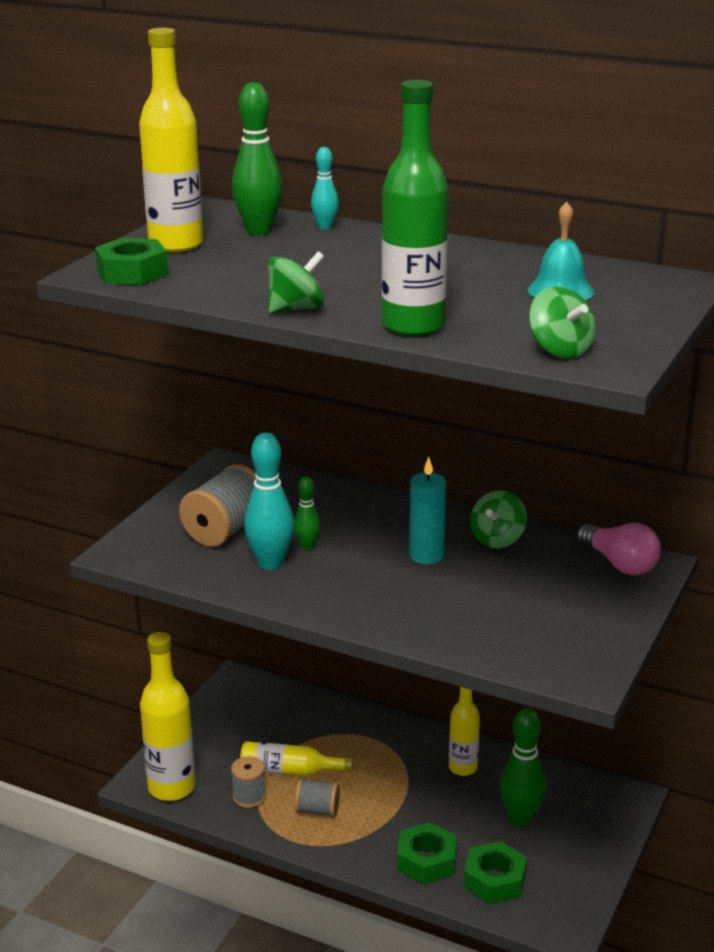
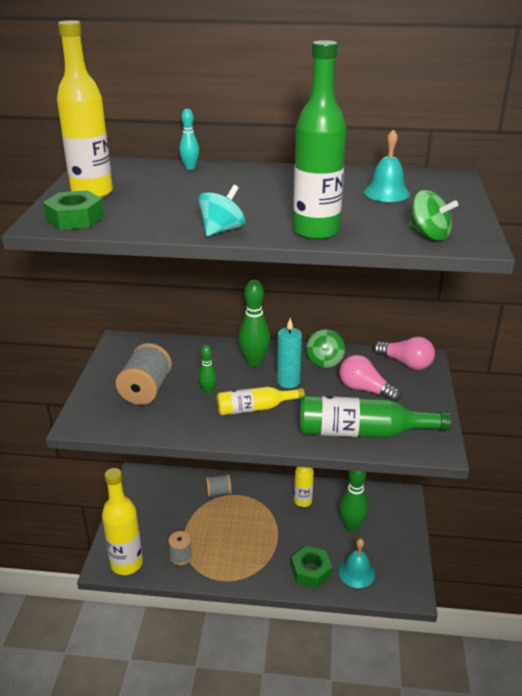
camera: 20 degrees left, 5 degrees up
green bowling pin [232,82,283,235] -> green bowling pin moved to [239,280,270,367]
yellow bottle [240,741,353,776] -> yellow bottle moved to [217,386,305,416]
turquoise bowling pin [244,432,294,570] -> none
green spinning top [268,251,324,313] -> turquoise spinning top [198,185,246,236]
grey spool [295,779,340,817] -> grey spool moved to [206,474,232,497]
green nut [464,841,527,904] -> turquoise bell [339,538,375,588]
none -> green bottle [300,396,452,438]
none -> pink light bulb [339,355,401,402]

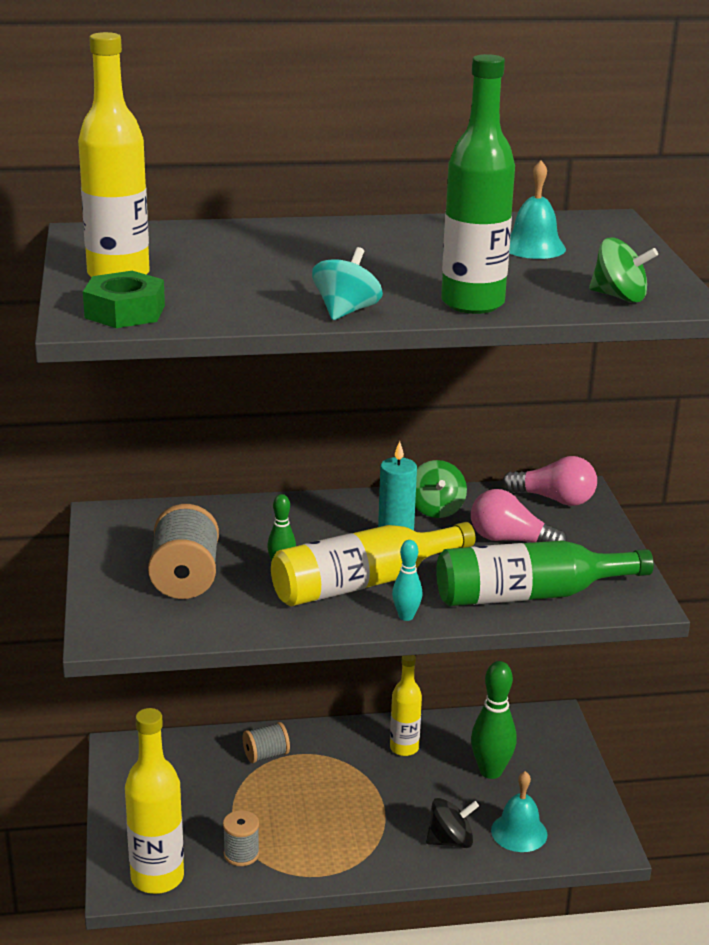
camera: 15 degrees left, 5 degrees down
turquoise bowling pin [179,109,199,170] -> turquoise bowling pin moved to [392,540,423,621]
yellow bottle [217,386,305,416] -> yellow bottle [271,522,476,607], size x1.61
green bowling pin [239,280,270,367] -> none
green nut [291,546,332,588] -> black spinning top [426,798,479,848]

